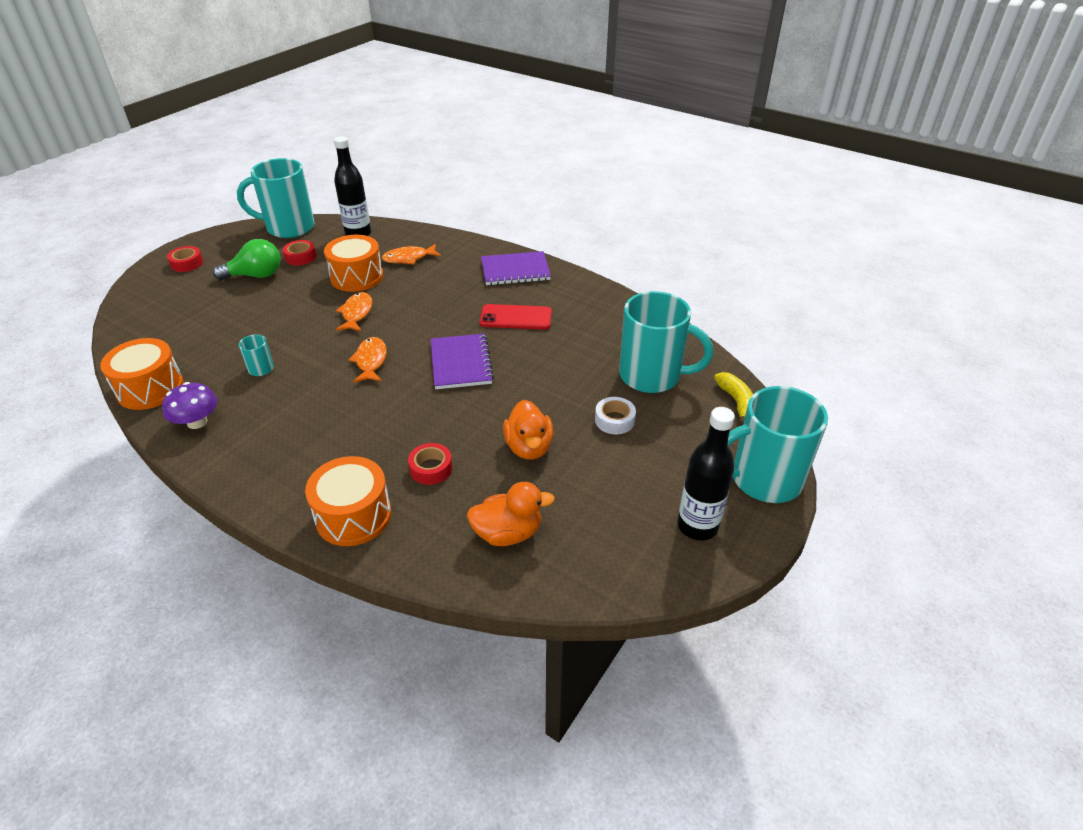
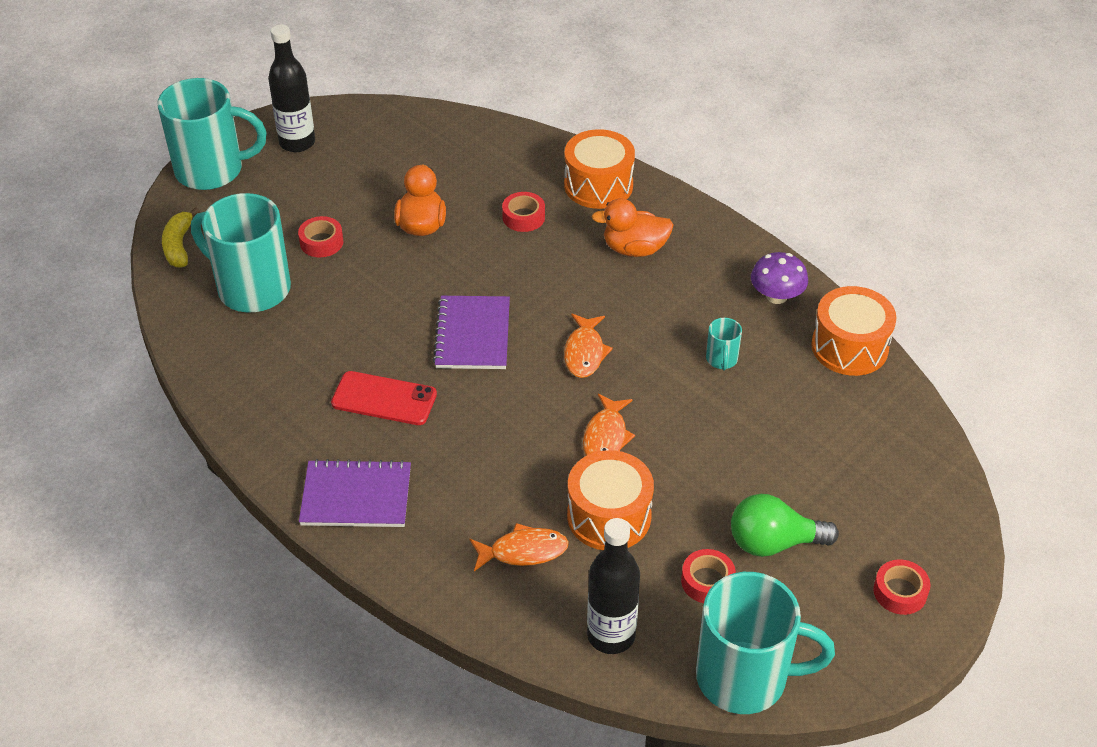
camera: 170 degrees left, 5 degrees up
orange duck [467,482,555,546] -> orange duck moved to [592,198,674,257]
white tape [595,397,636,434] -> red tape [298,216,344,257]

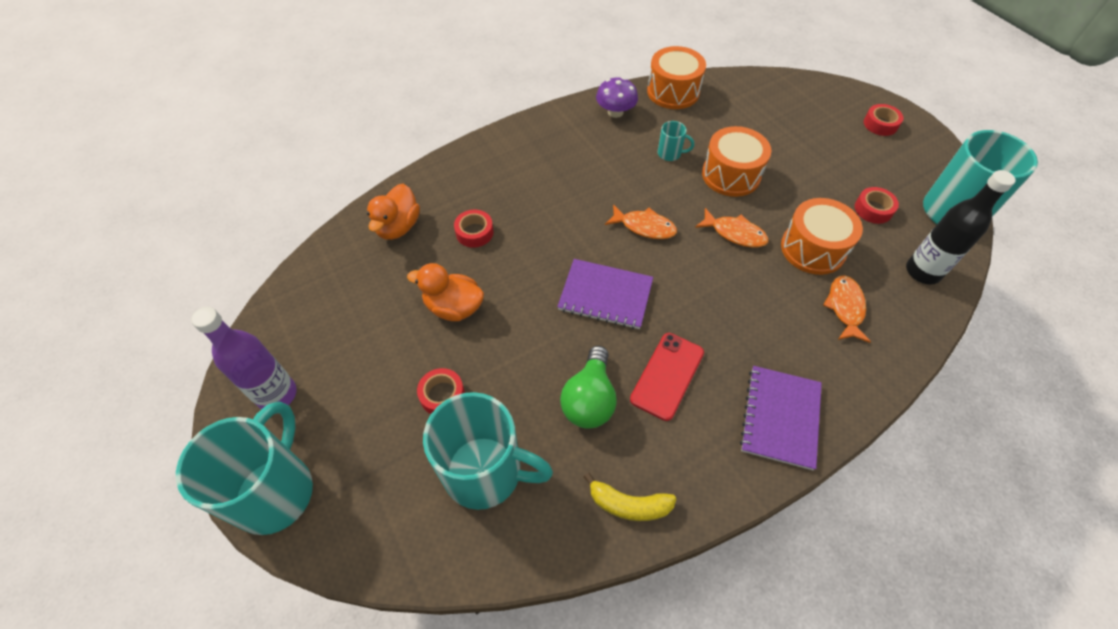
camera: 75 degrees left, 10 degrees up
yellow banana [162,207,199,268] -> yellow banana moved to [583,472,676,521]
turquoise mug [191,193,291,312] -> turquoise mug turned 120 degrees counterclockwise [423,392,553,510]
black bottle [268,25,315,152] -> purple bottle [191,307,297,409]
orange drum [564,129,635,209] -> orange drum moved to [702,126,771,197]
orange duck [592,198,674,257] -> orange duck moved to [367,184,420,240]
green light bulb [731,494,839,557] -> green light bulb moved to [560,346,617,428]

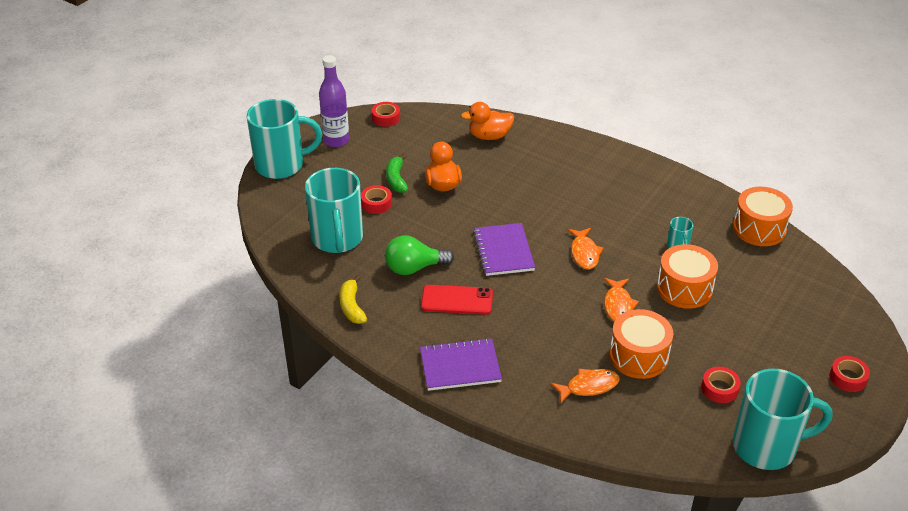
camera: 65 degrees right, 15 degrees down
red tape [454,210,493,248] -> red tape moved to [372,102,400,127]
purple mushroom [596,77,638,118] -> none
black bottle [906,170,1015,285] -> none
none -> green banana [386,154,408,193]

